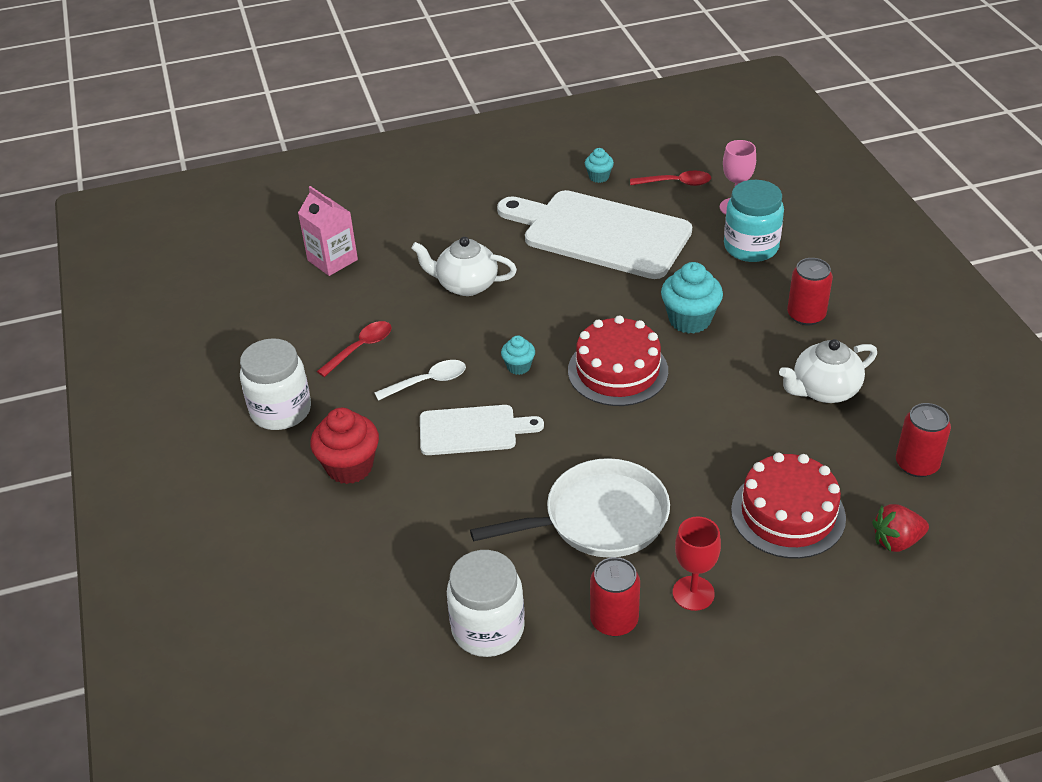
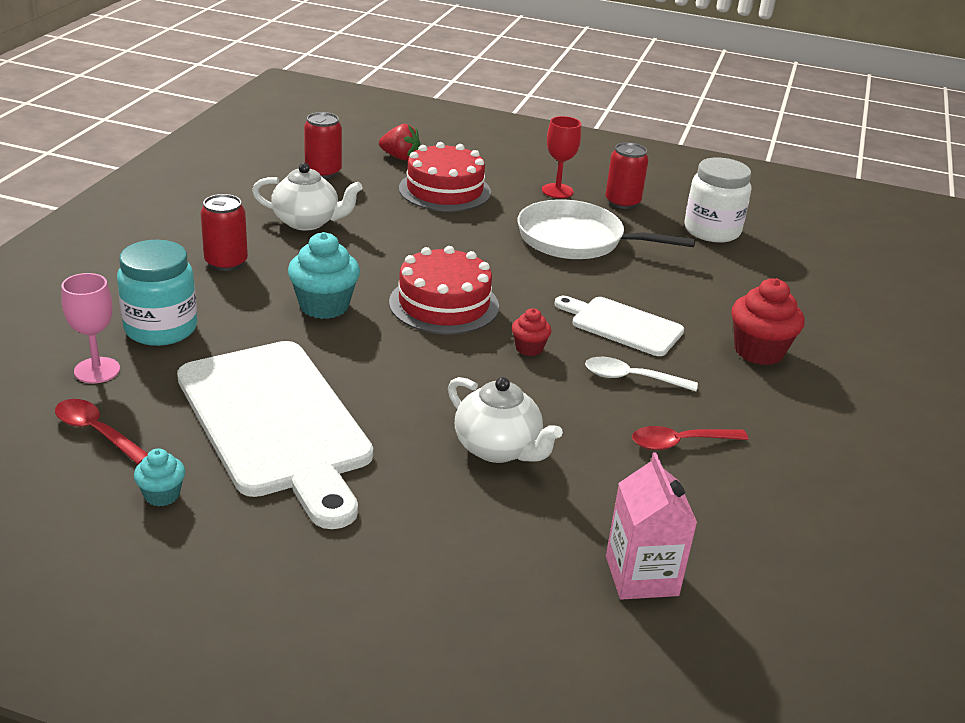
camera: 150 degrees left, 10 degrees down
white jar [240,338,311,430] -> none
turquoise cupcake [501,335,535,375] -> red cupcake [512,308,551,356]

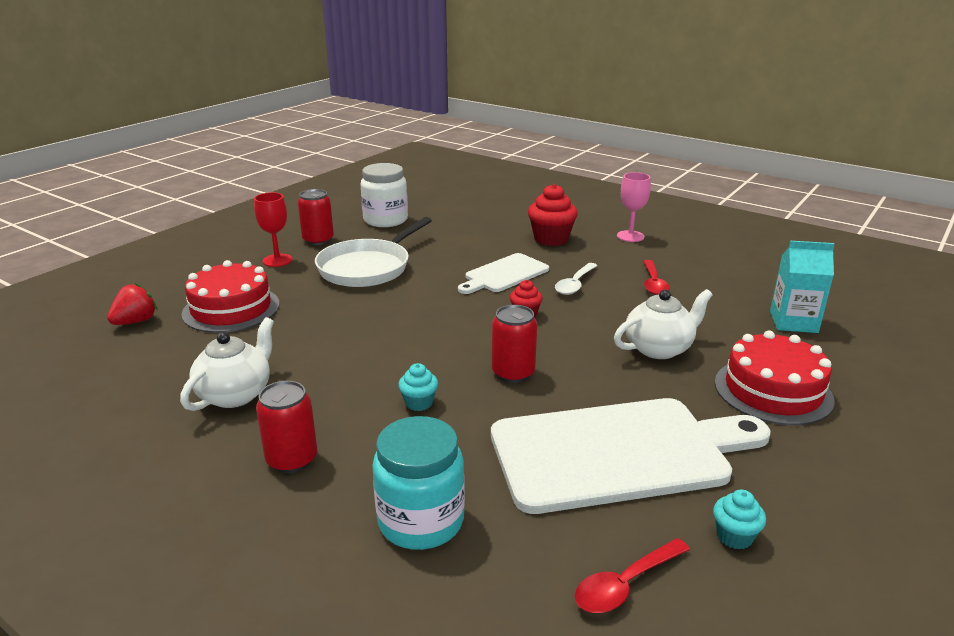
camera: 70 degrees left, 5 degrees down
pink goblet [61,273,120,383] -> pink goblet moved to [617,172,651,242]
turquoise cupcake [288,232,360,319] -> turquoise cupcake [398,363,438,411], size x0.55
red can [304,112,342,178] -> red can moved to [492,305,537,383]
red cake [389,246,499,334] -> red cake moved to [715,330,835,425]
pink carton [606,453,697,600] -> turquoise carton [770,241,835,333]

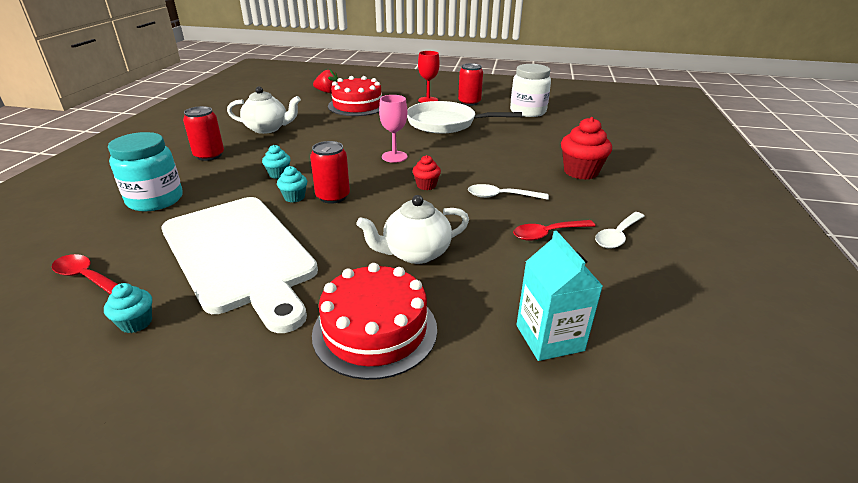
camera: 65 degrees right, 5 degrees up
white cutting board [458,253,549,294] -> none
white teapot [614,289,712,359] -> white teapot turned 120 degrees clockwise [356,195,469,264]
pink goblet [617,172,651,242] -> pink goblet moved to [379,95,407,163]
none -> turquoise cupcake [277,166,307,203]
none -> white spoon [595,212,645,249]

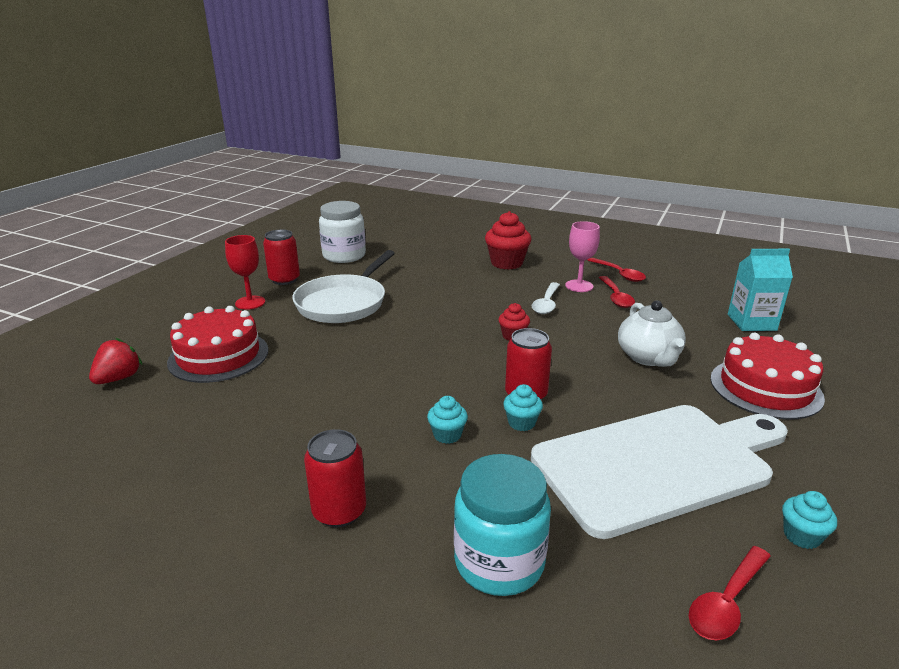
camera: 75 degrees left, 5 degrees down
white teapot [227,87,301,134] -> none
pink goblet [379,95,407,163] -> pink goblet moved to [565,221,600,292]
white spoon [595,212,645,249] -> red spoon [587,258,646,282]

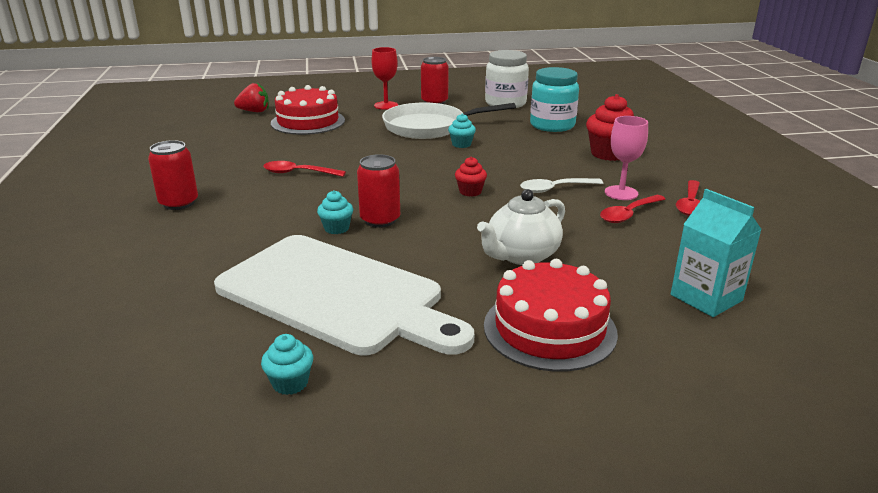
camera: 55 degrees right, 0 degrees up
turquoise cupcake [427,396,468,444] -> turquoise cupcake moved to [448,114,476,148]
turquoise jar [454,454,551,596] -> turquoise jar moved to [530,67,579,132]
red spoon [689,546,771,641] -> red spoon moved to [263,161,346,177]

